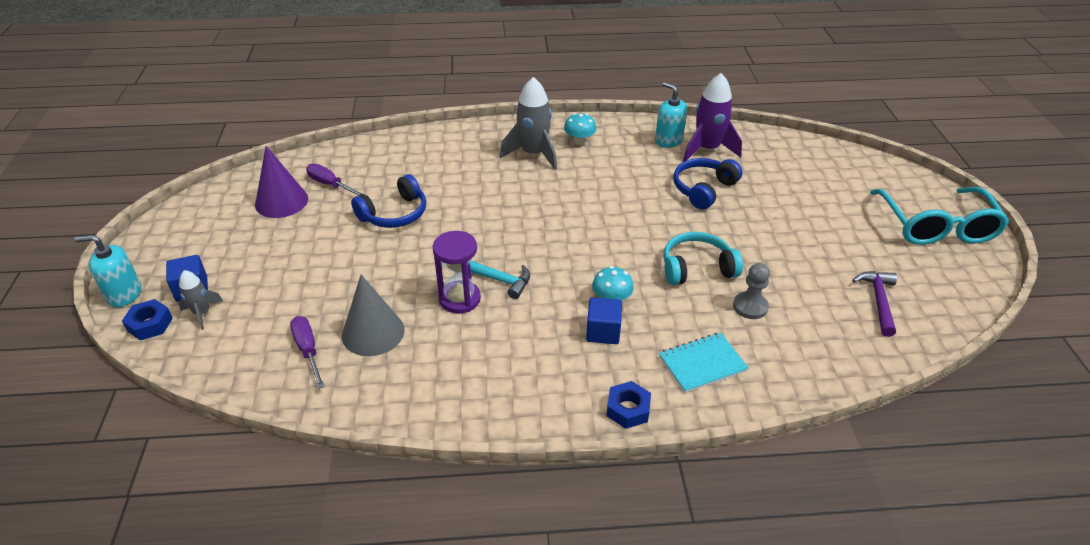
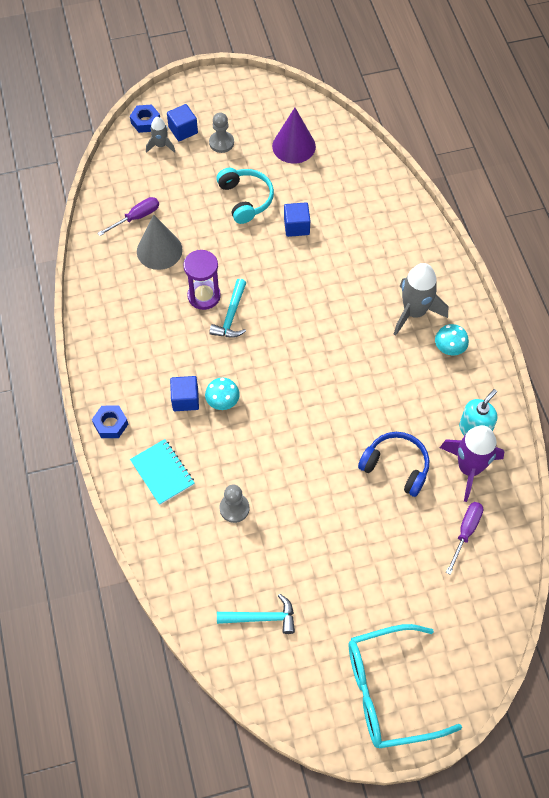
camera: 80 degrees right, 20 degrees up
turquoise soap dispenser [75,235,141,307] -> none
purple screwdriver [306,163,365,196] -> purple screwdriver moved to [446,502,483,575]
blue headphones [351,174,426,228] -> blue cube [284,202,310,237]
turquoise headphones [663,232,743,285] -> turquoise headphones moved to [216,168,274,224]
purple hammer [853,271,897,337] -> turquoise hammer [217,594,295,634]
none -> grey pawn [209,112,234,153]

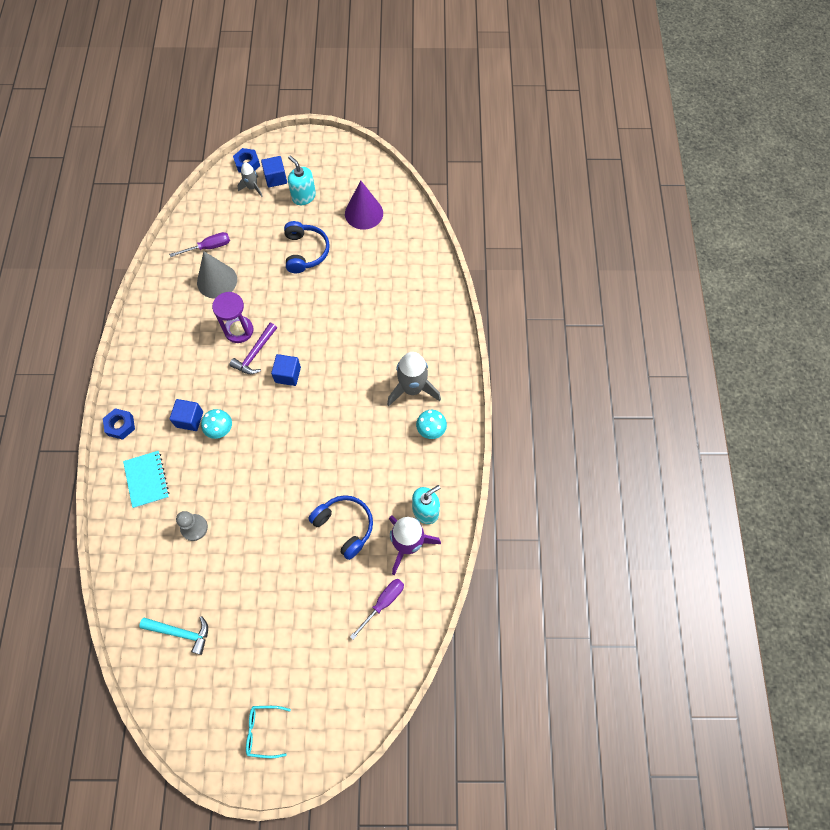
camera: 15 degrees right, 5 degrees up
grey pawn [209,112,234,153] -> turquoise soap dispenser [288,155,316,205]
turquoise hammer [209,279,246,338] -> purple hammer [229,323,277,374]
turquoise headphones [216,168,274,224] -> blue headphones [284,221,330,273]
blue cube [284,202,310,237] -> blue cube moved to [271,354,301,386]
turquoise glasses [349,624,462,748] -> turquoise glasses [246,706,291,758], size x0.47

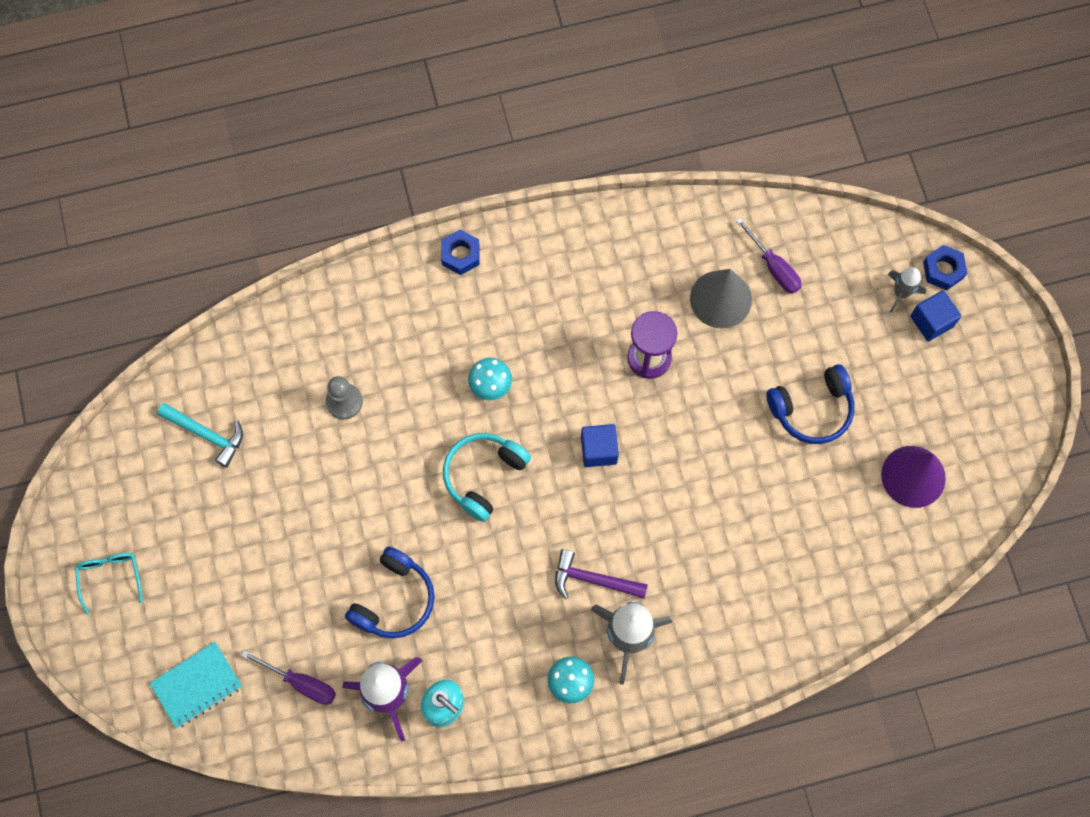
camera: 75 degrees right, 5 degrees up
turquoise notebook [123,451,170,508] -> turquoise notebook moved to [149,642,242,728]
turquoise hammer [139,616,208,655] -> turquoise hammer turned 60 degrees counterclockwise [157,403,243,467]
blue cube [169,399,203,431] -> none
purple hammer [229,323,277,374] -> purple hammer moved to [555,549,648,599]
turquoise soap dispenser [288,155,316,205] -> none
none -> turquoise headphones [443,433,531,522]

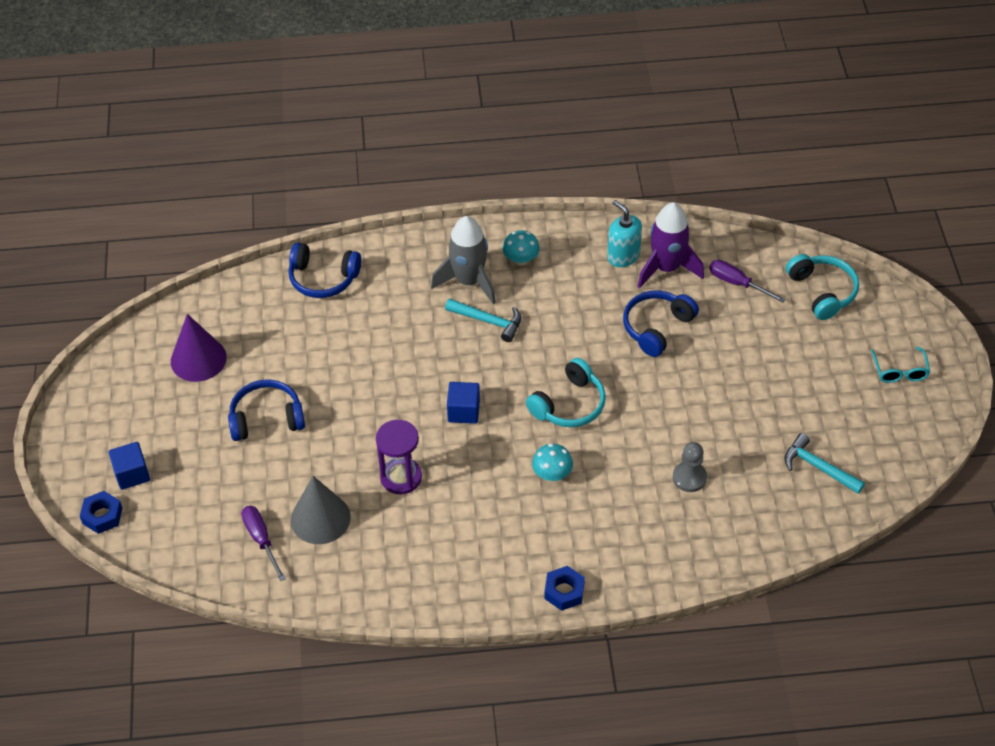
camera: 170 degrees left, 20 degrees down
turquoise notebook [149,642,242,728] -> turquoise headphones [786,254,859,320]
purple hammer [555,549,648,599] -> turquoise hammer [445,298,521,342]
grey rocket [888,267,927,313] -> none
none -> blue headphones [288,243,361,298]

